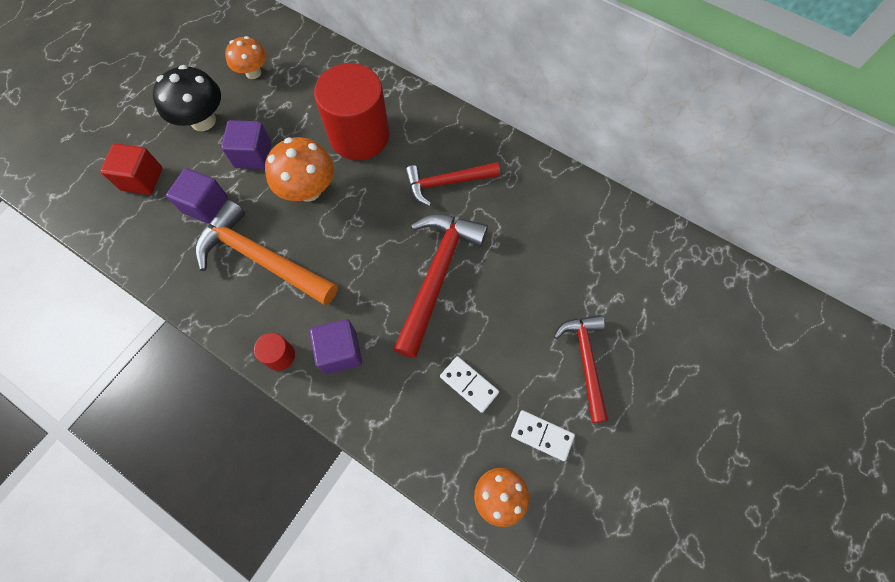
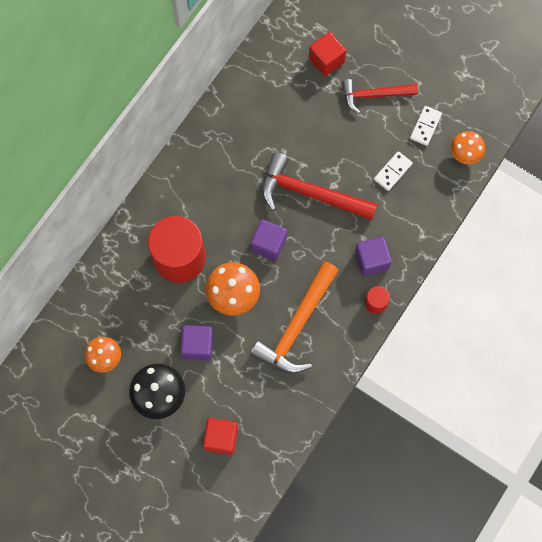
camera: 90 degrees left, 5 degrees up
purple cube [166,168,228,224] -> purple cube moved to [250,219,287,261]
red hammer [405,162,500,206] -> none
none -> red cube [309,32,346,76]

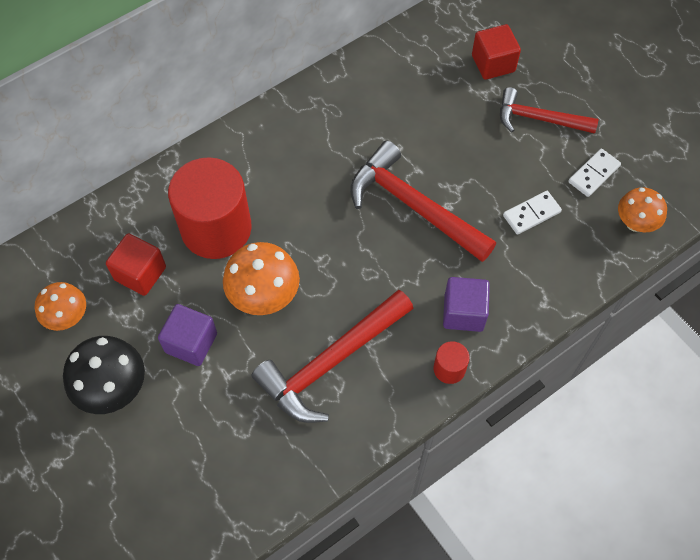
camera: 20 degrees right, 10 degrees down
red cube [203,418,238,455] -> red cube moved to [106,233,166,296]
purple cube [250,219,287,261] -> none
orange hammer [250,261,339,374] -> red hammer [252,290,414,423]

